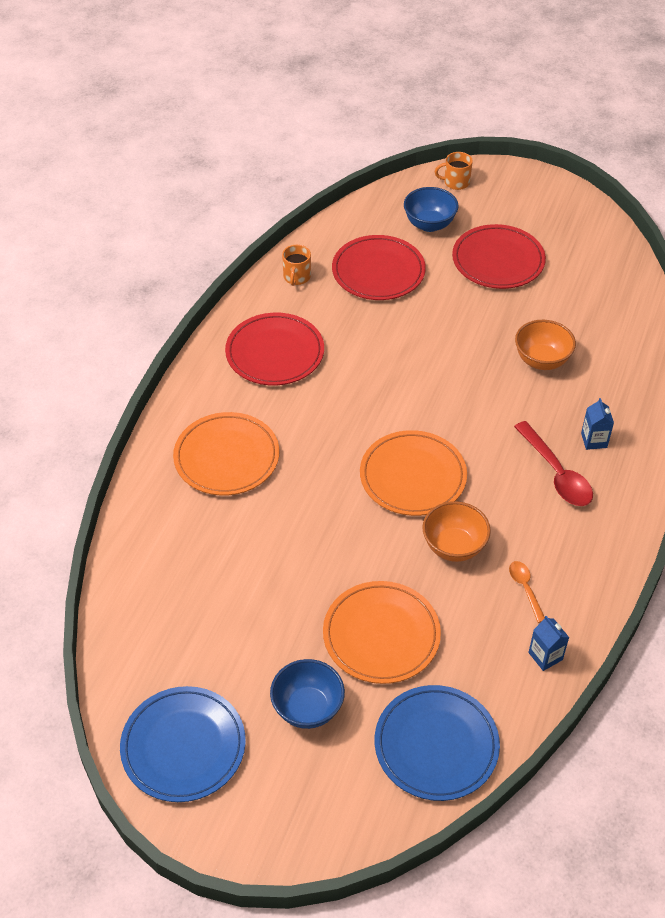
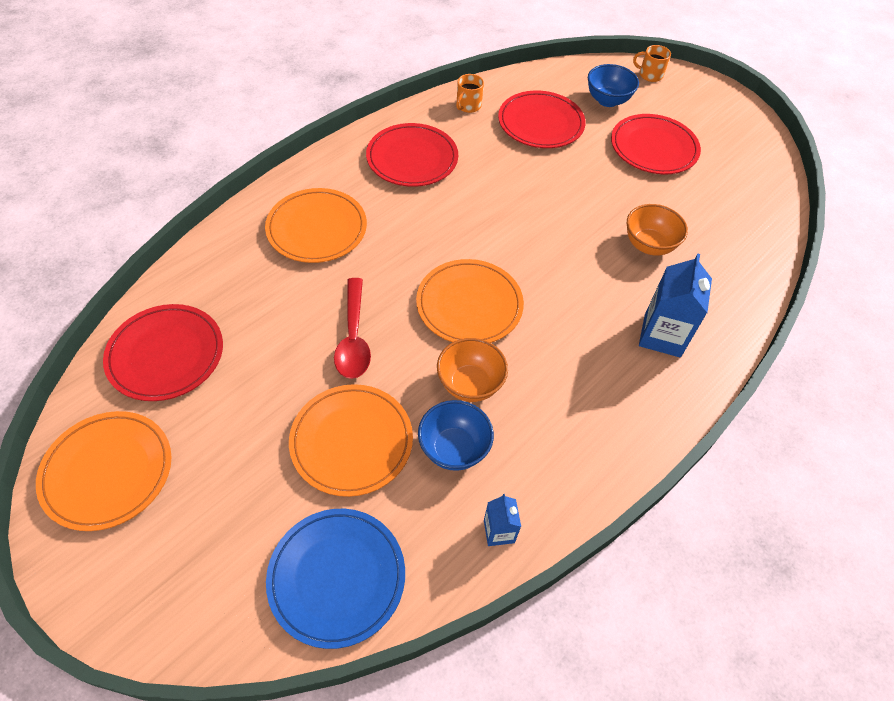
camera: 20 degrees right, 5 degrees up
blue plate [120,686,246,802] -> orange plate [36,411,172,531]
blue bowl [270,659,345,729] -> blue bowl moved to [418,400,494,471]
orange spoon [509,561,545,623] -> none
red spoon [514,421,593,506] -> red spoon moved to [334,278,371,379]
blue carton [581,398,614,450] -> blue carton [639,253,712,358], size x1.86
none -> red plate [103,304,223,401]

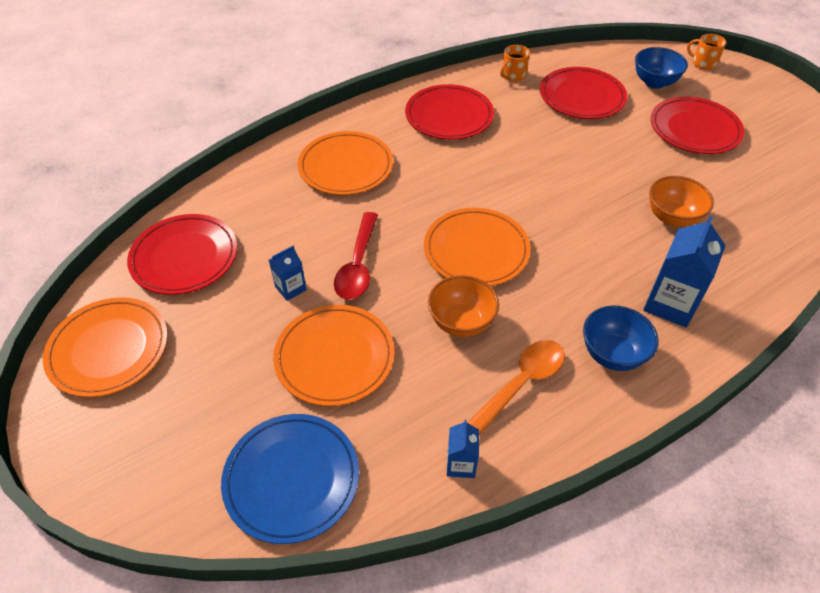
camera: 15 degrees right, 5 degrees down
blue bowl [418,400,494,471] -> blue bowl moved to [583,305,659,371]
none -> blue carton [269,246,307,301]
none -> orange spoon [467,340,564,435]

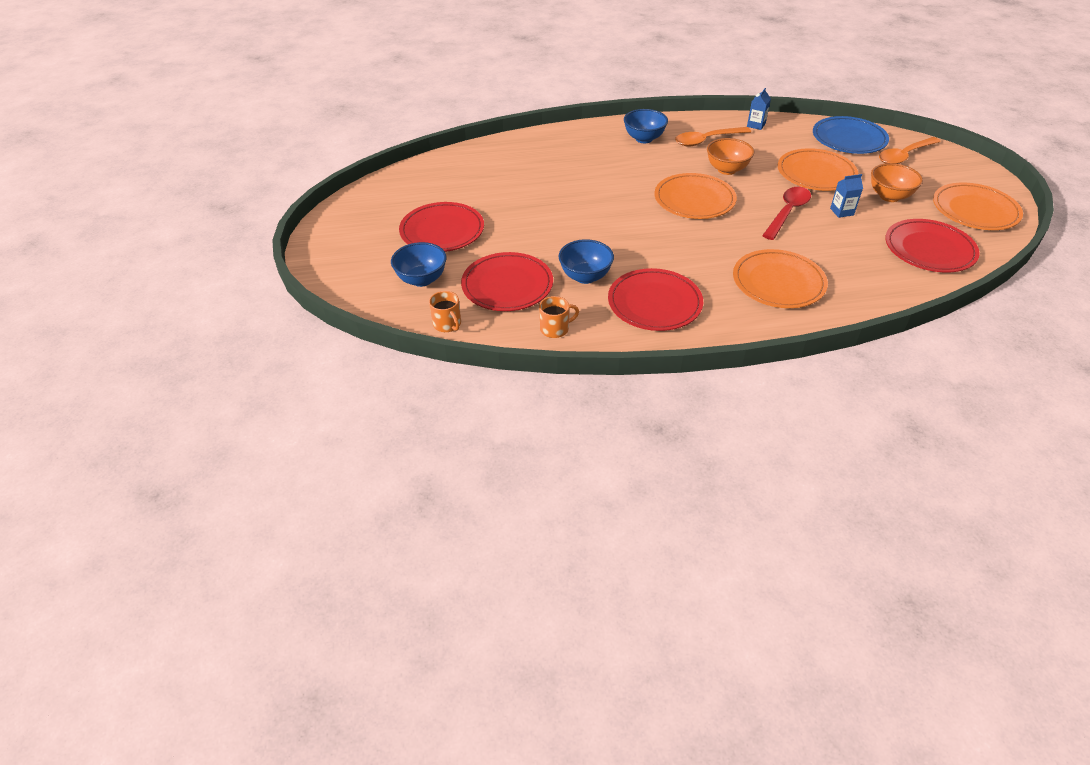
camera: 155 degrees left, 5 degrees down
blue carton [643,216,726,328] -> none
orange bowl [649,176,714,227] -> orange bowl moved to [871,163,923,202]
orange mug [687,34,726,70] -> orange mug moved to [429,291,461,332]
none -> blue bowl [559,239,614,284]
none -> orange spoon [879,137,941,164]

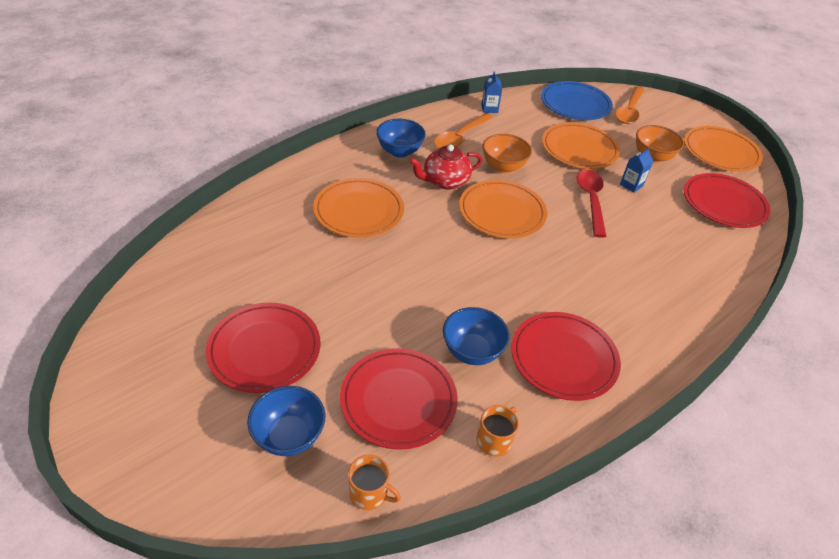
camera: 35 degrees left, 0 degrees up
orange plate [733,249,828,308] -> orange plate moved to [314,178,404,238]
none -> red teapot [409,145,482,190]

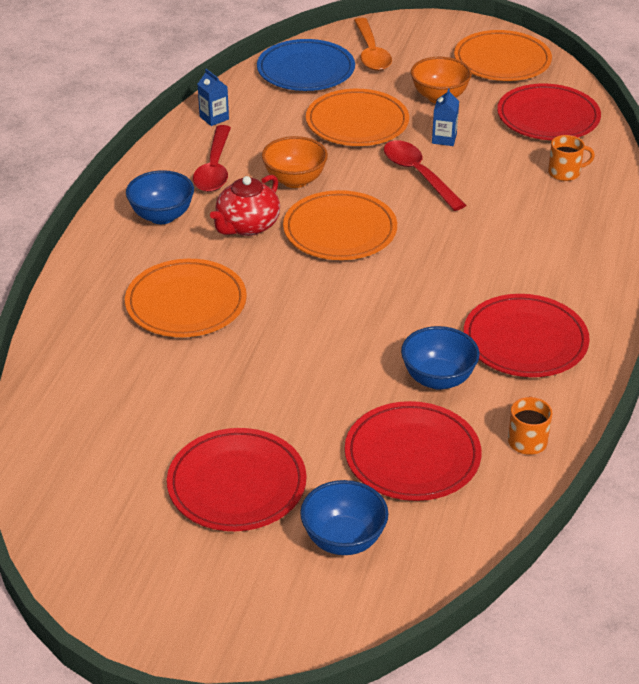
camera: 30 degrees left, 5 degrees down
orange mug [348,455,401,510] -> orange mug moved to [548,135,595,181]
orange spoon [434,113,493,149] -> red spoon [193,125,231,192]

